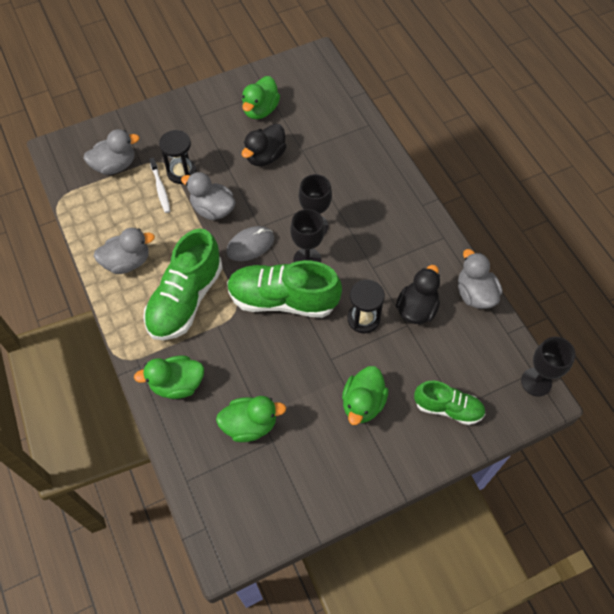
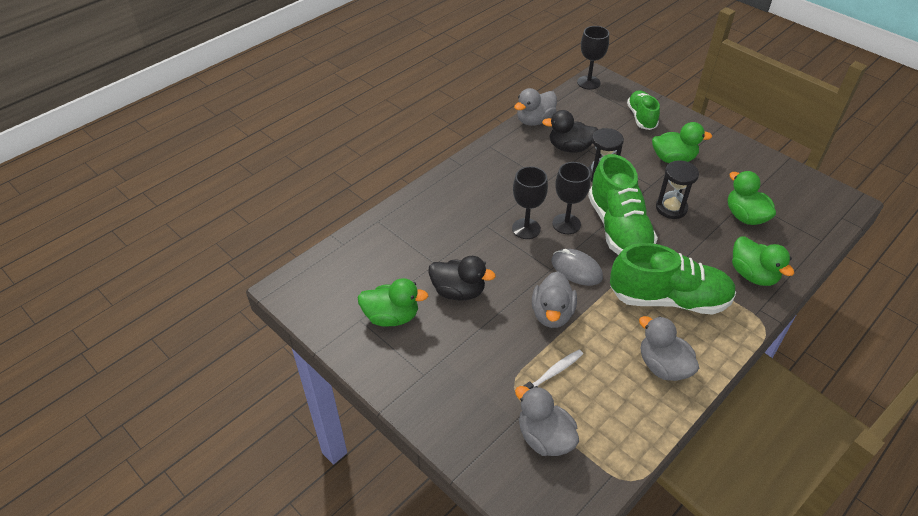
camera: 110 degrees left, 15 degrees down
black hourglass [159,130,197,184] -> black hourglass moved to [656,160,699,219]

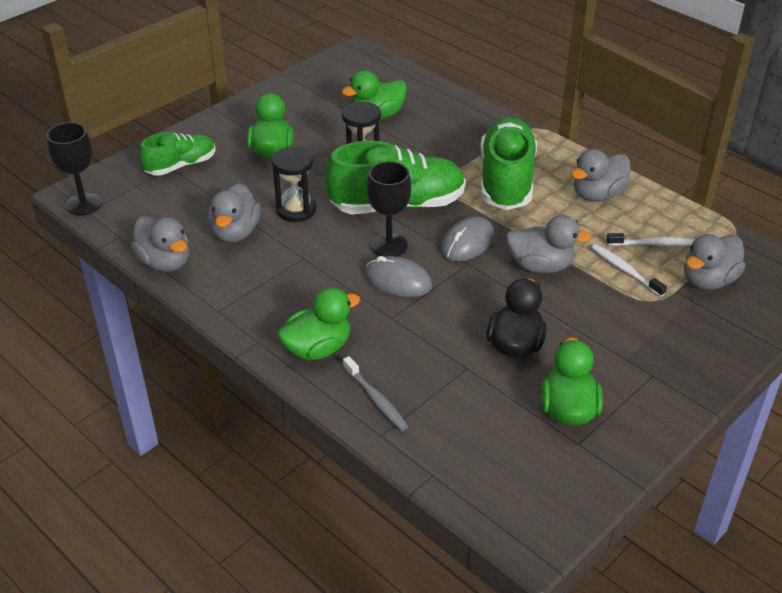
camera: 90 degrees left, 5 degrees down
black goblet [512,166,548,239] -> grey mouse [365,256,432,297]
black duck [542,110,598,152] -> grey duck [208,183,261,243]
green shoe [627,90,660,130] -> green shoe turned 150 degrees clockwise [140,132,216,176]
green duck [732,237,794,286] -> green duck moved to [277,287,360,360]
none -> grey toothbrush [343,356,408,431]
none -> white toothbrush [607,233,695,246]

